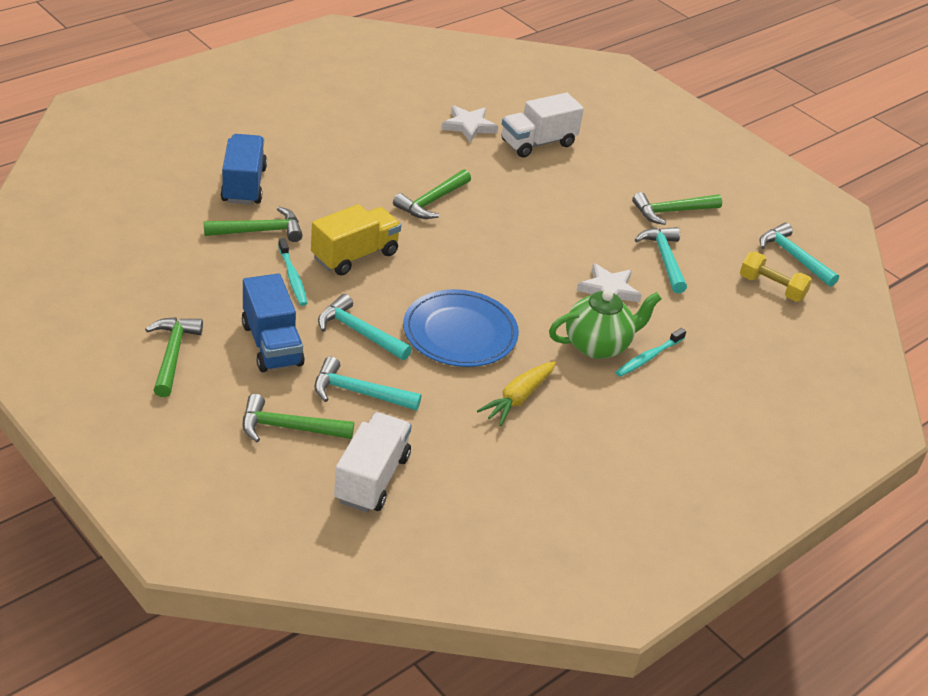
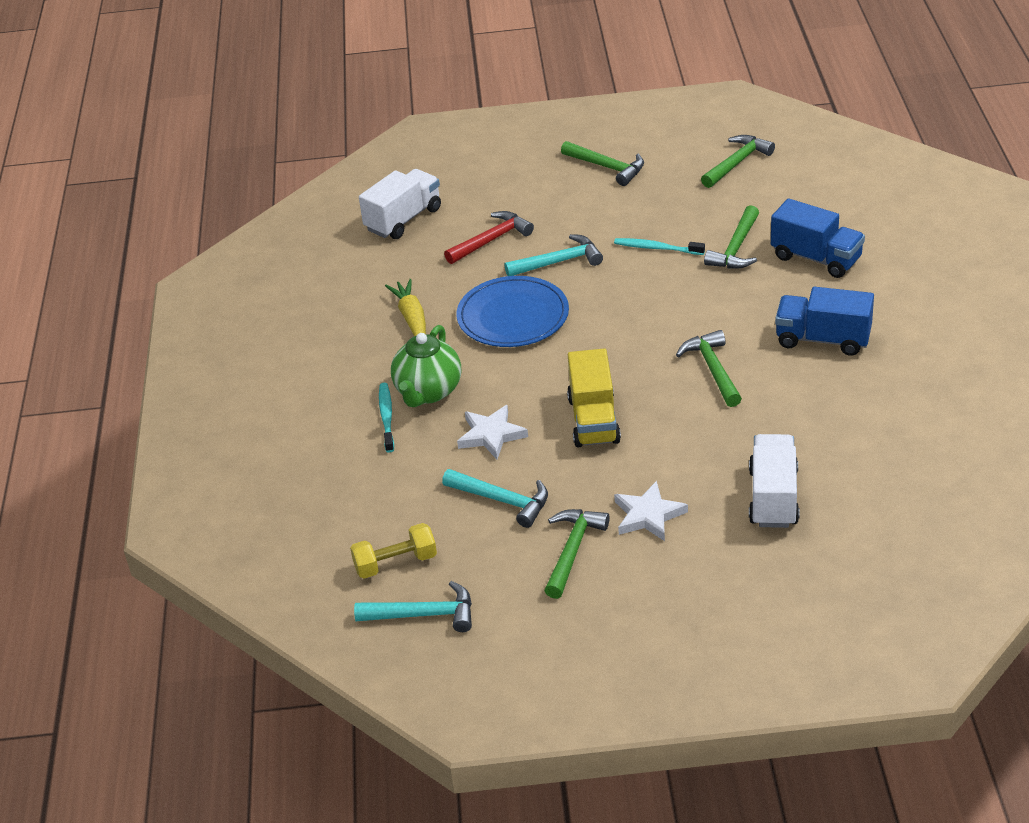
camera: 135 degrees right, 0 degrees up
blue truck [242,273,305,372] -> blue truck moved to [775,287,874,356]
green hammer [243,394,354,442] -> green hammer moved to [701,135,775,188]
yellow truck [311,204,401,276] -> yellow truck moved to [567,348,621,447]
turquoise hammer [314,356,421,411] -> red hammer [444,211,534,264]
white truck [334,412,412,512] -> white truck turned 105 degrees counterclockwise [359,169,441,239]
white star [442,105,498,143] -> white star moved to [614,481,688,541]

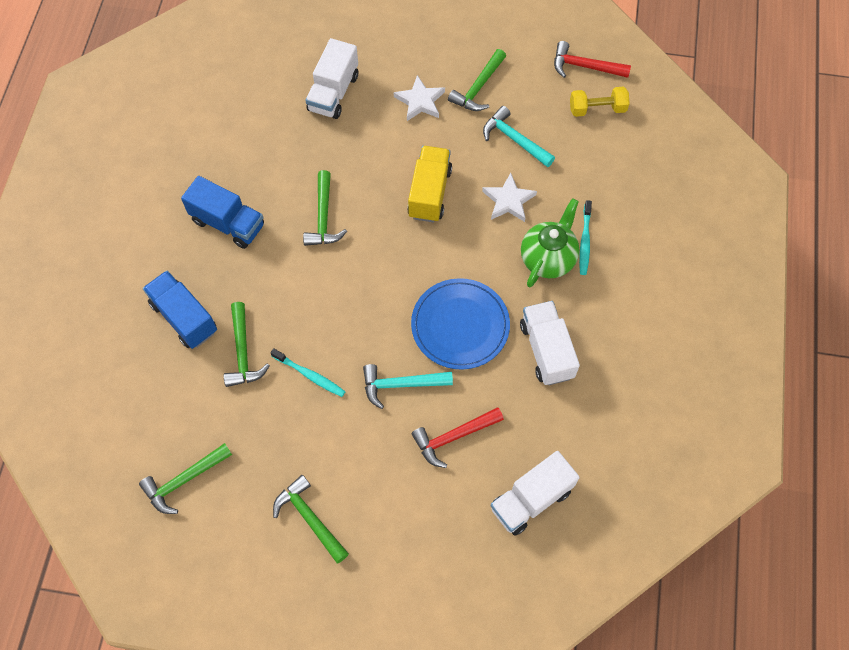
camera: 170 degrees left, 25 degrees up
turquoise hammer [354,581,472,632] -> red hammer [554,41,631,78]
yellow carrot [385,279,426,336] -> white truck [520,301,580,385]
green hammer [704,205,759,269] -> green hammer turned 135 degrees clockwise [224,302,270,387]

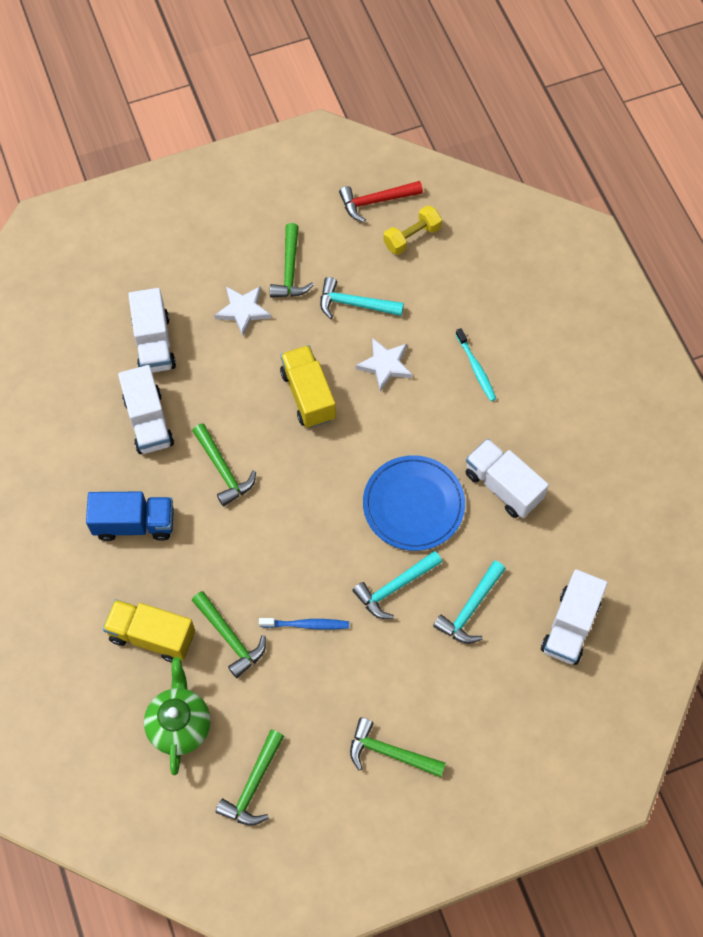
camera: 30 degrees left, 0 degrees up
blue truck [143,271,217,349] -> yellow truck [103,599,195,663]
turquoise toothbrush [270,348,346,397] -> blue toothbrush [259,618,349,630]
red hammer [411,407,504,468] -> turquoise hammer [433,561,506,644]
green teapot [521,198,579,287] -> green teapot moved to [144,657,211,775]
none -> white truck [118,365,174,454]

